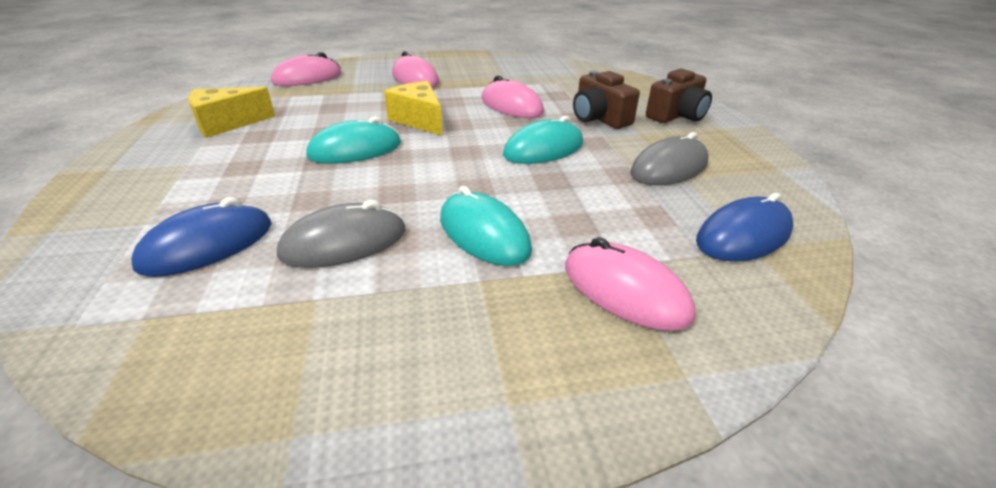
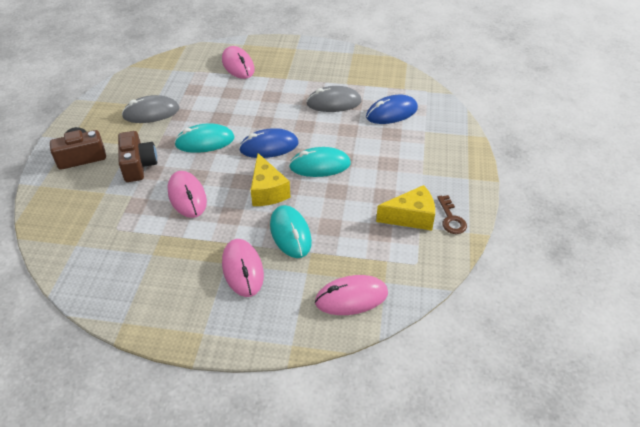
camera: 160 degrees left, 10 degrees up
turquoise mouse [440,186,532,266] -> turquoise mouse moved to [270,205,312,258]
blue mouse [696,193,794,261] -> blue mouse moved to [239,128,299,158]
none -> brown key [437,195,467,234]

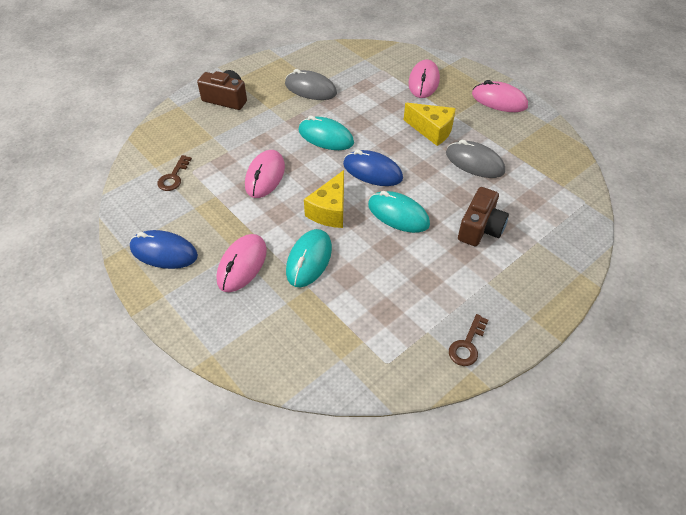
camera: 40 degrees right, 5 degrees up
brown camera [118,131,157,182] -> brown camera moved to [458,187,509,247]
pink mouse [315,275,388,315] -> pink mouse moved to [472,80,528,112]
blue mouse [366,95,418,124] -> blue mouse moved to [130,230,198,269]
yellow cheese [376,185,435,230] -> yellow cheese moved to [404,103,456,146]
none -> brown key [157,155,192,191]

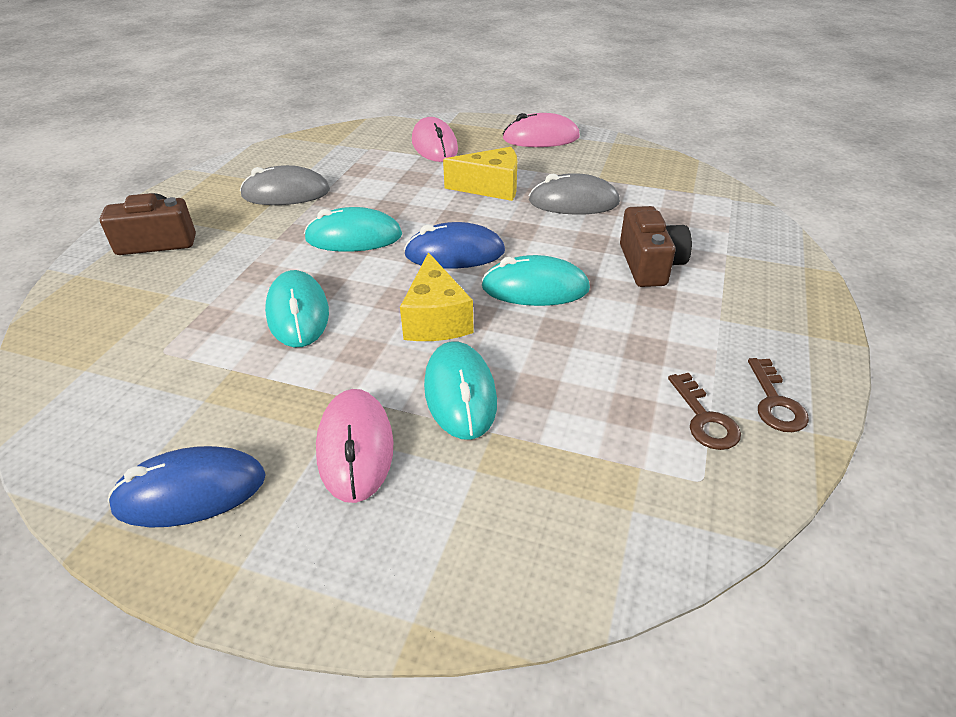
camera: 30 degrees left, 10 degrees down
brown key [157,155,192,191] -> brown key moved to [668,373,741,450]
pink mouse [245,150,285,198] -> turquoise mouse [265,270,329,347]

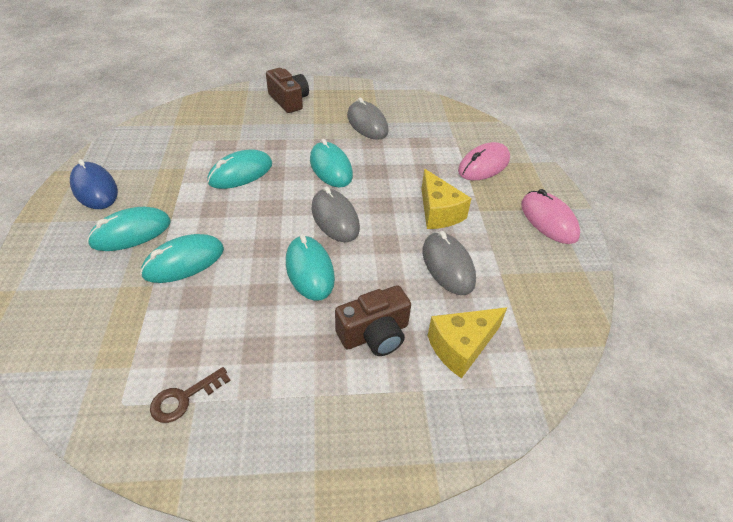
camera: 65 degrees right, 5 degrees up
pink mouse [316,389,393,503] -> turquoise mouse [87,207,171,251]
yellow cheese [400,252,474,341] -> yellow cheese moved to [428,307,507,379]
blue mouse [404,222,505,269] -> grey mouse [312,186,360,242]
brown key [748,358,809,432] -> none

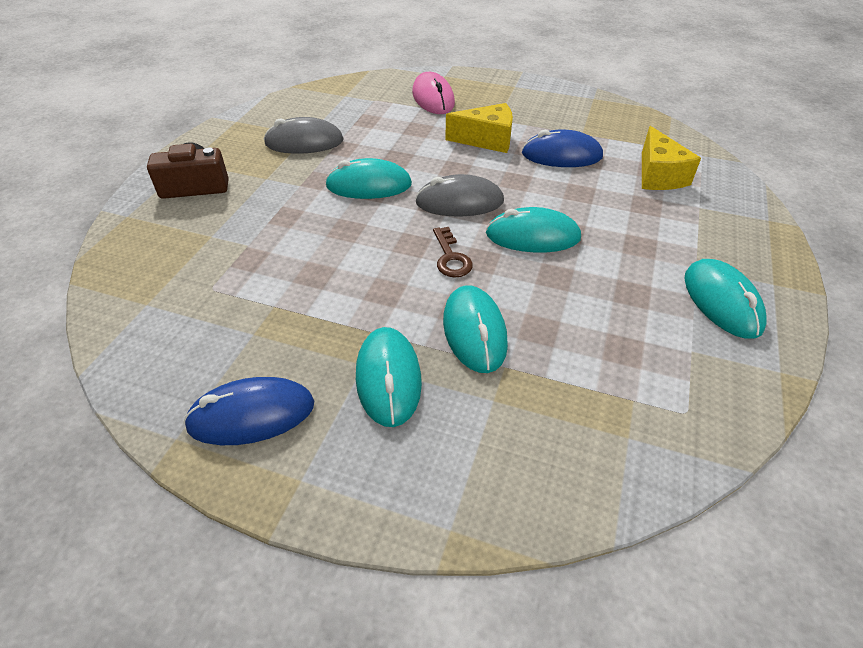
camera: 65 degrees left, 0 degrees up
brown key [150,367,231,423] -> brown key moved to [433,227,473,278]
turquoise mouse [207,149,272,189] -> turquoise mouse moved to [684,259,767,339]
brown camera [335,285,411,356] -> none
grey mouse [423,231,476,295] -> blue mouse [522,130,603,167]
pink mouse [521,189,580,244] -> none

